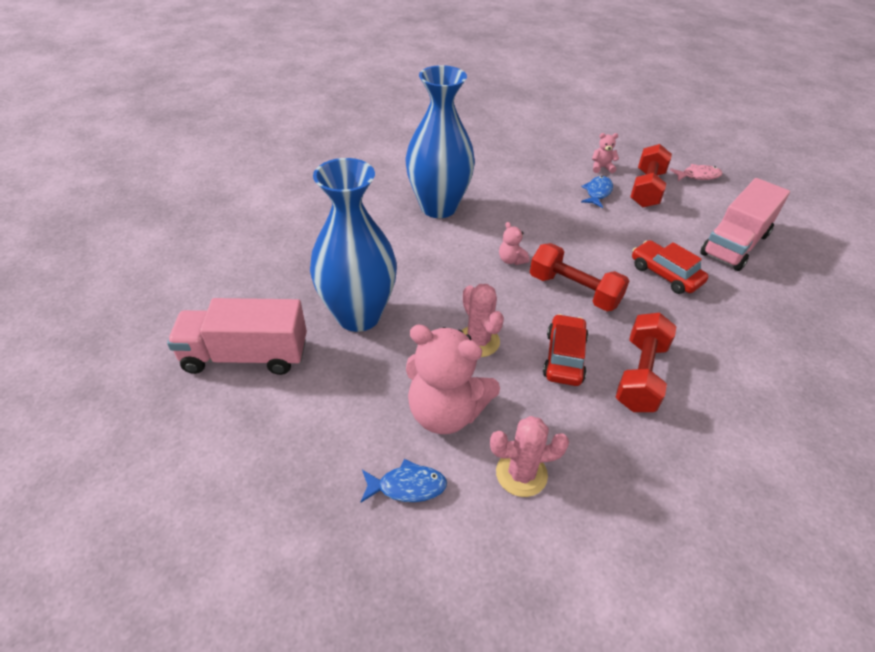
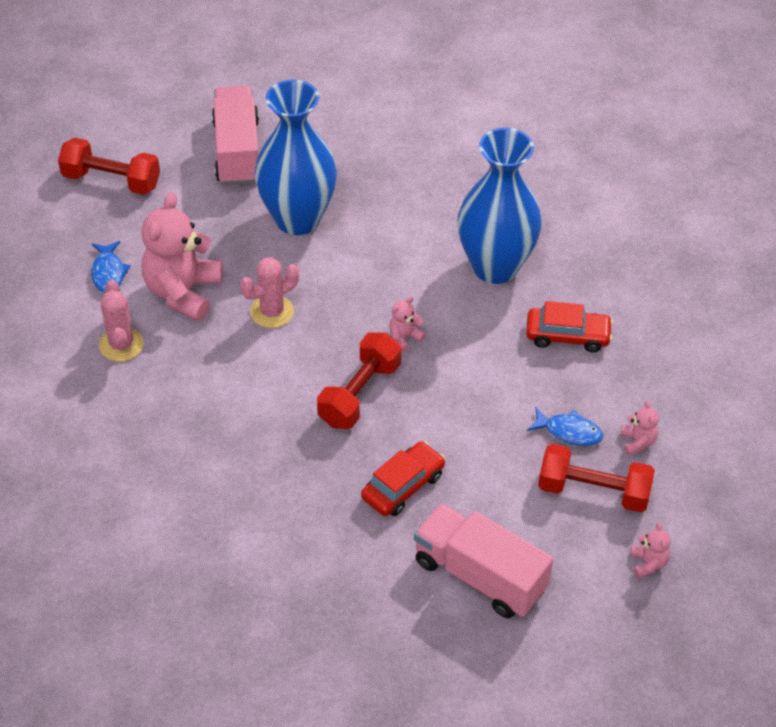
camera: 85 degrees right, 5 degrees up
red car [543,314,588,386] -> red car moved to [526,301,613,352]
red dumbbell [616,313,677,412] -> red dumbbell moved to [58,138,160,195]
pink fish [670,164,723,181] -> pink teddy bear [631,522,671,578]

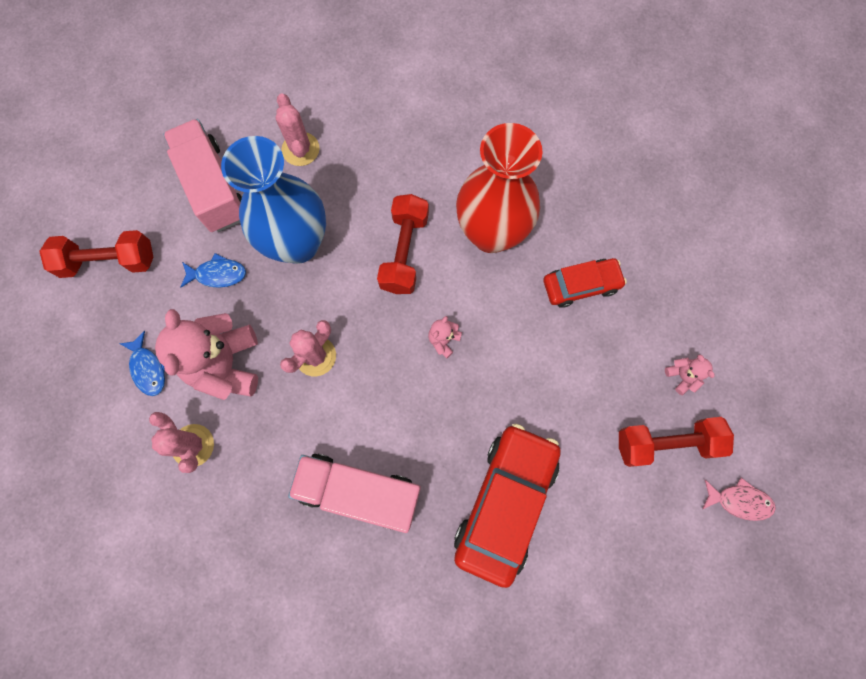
camera: 20 degrees left, 25 degrees up
red dumbbell [317,332,401,429] -> red dumbbell moved to [377,194,429,294]
red car [361,441,445,516] -> red car [454,424,561,588], size x1.74
pink truck [414,503,554,618] -> pink truck moved to [288,453,421,533]
blue vase [457,127,542,284] -> red vase [456,123,542,253]
blue fish [527,407,603,446] -> blue fish moved to [180,253,246,288]
pink teddy bear [631,522,671,578] -> pink fish [702,477,776,521]
none -> pink cactus [276,93,320,166]

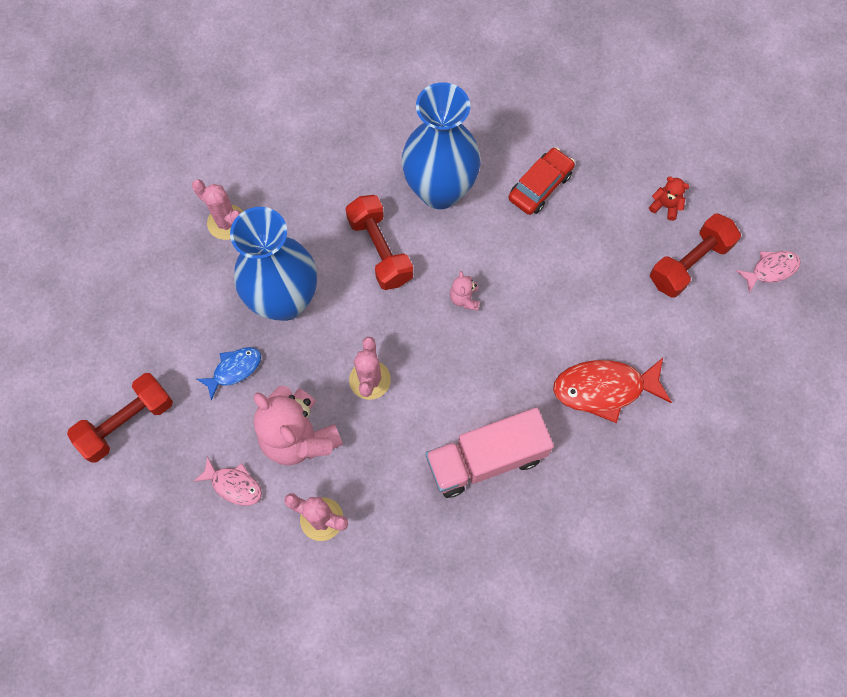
camera: 35 degrees left, 5 degrees down
blue fish [120,331,165,396] -> pink fish [193,456,262,506]
pink truck [163,119,242,232] -> none
red car [454,424,561,588] -> red fish [553,358,672,423]
red vase [456,123,542,253] -> blue vase [402,82,481,209]
pink teddy bear [665,354,715,395] -> red teddy bear [649,176,690,221]

